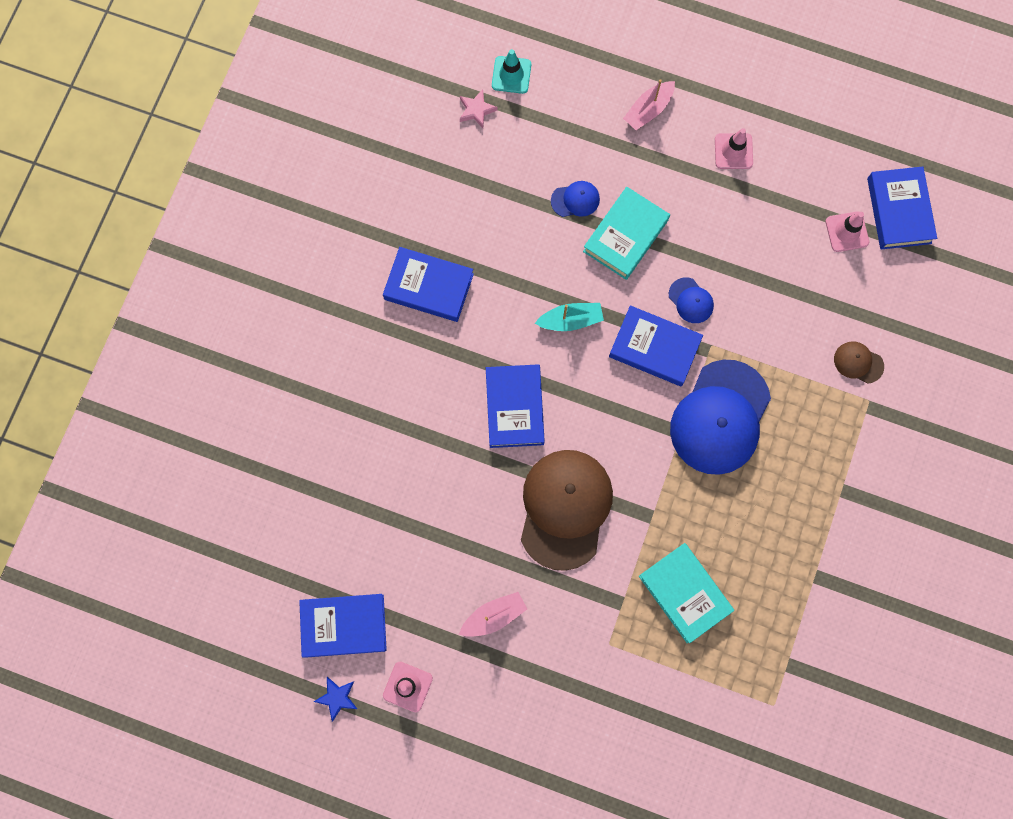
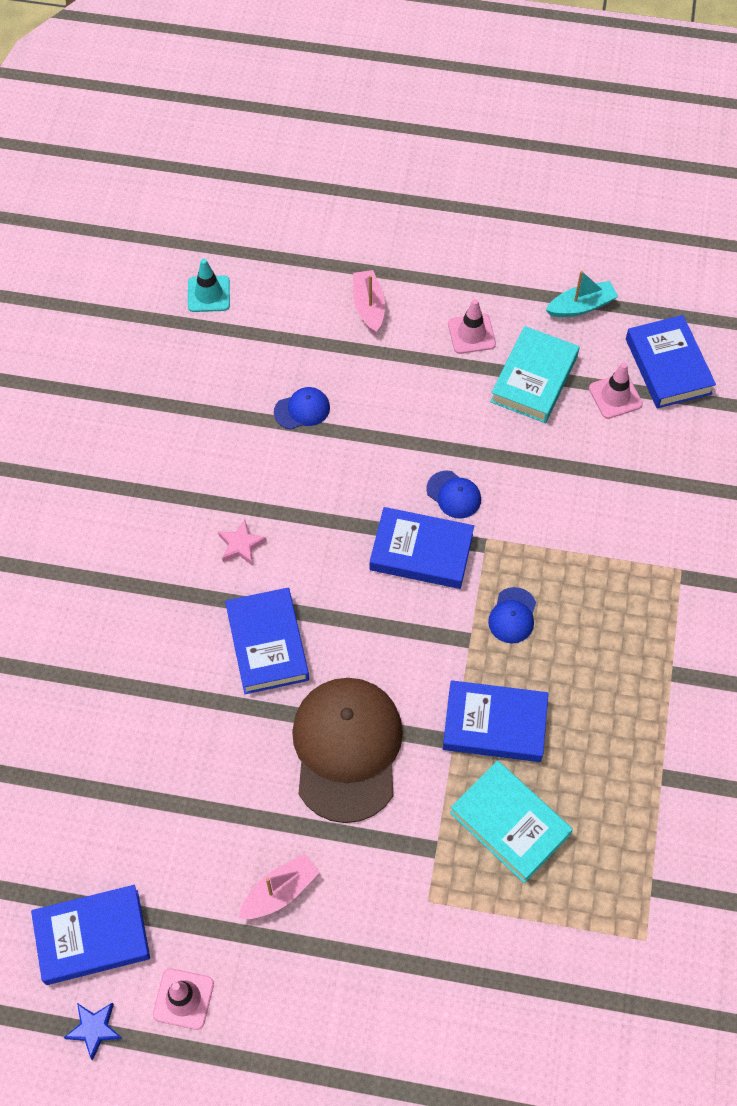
camera: 10 degrees left, 15 degrees down
blue book [383,247,474,322] -> blue book moved to [443,680,548,762]
pink star [460,89,498,128] -> pink star moved to [218,520,267,566]
turquoise boat [535,303,604,331] -> turquoise boat moved to [546,271,618,317]
turquoise book [583,187,670,280] -> turquoise book moved to [490,326,580,423]
pink boat [623,79,675,130] -> pink boat turned 135 degrees clockwise [353,270,385,333]
blue cap [670,360,771,475] -> blue cap [488,587,536,643], size x0.43
brown cap [834,341,884,384] -> none

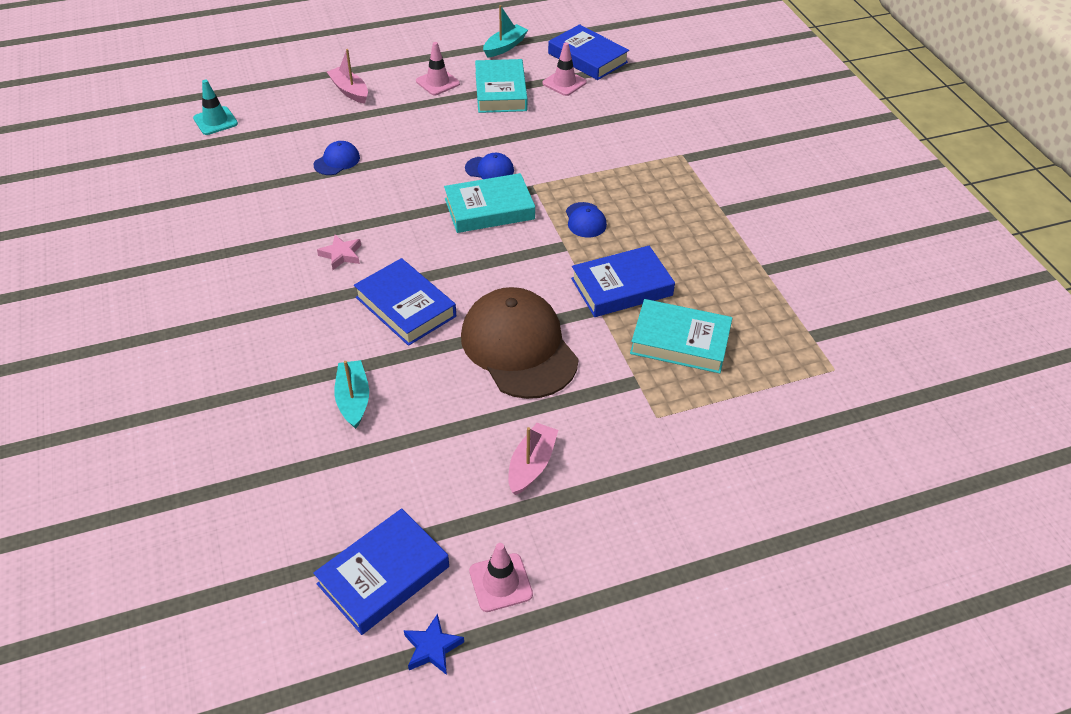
camera: 30 degrees left, 15 degrees down
blue book [370,507,474,589] -> turquoise book [444,173,535,233]
none -> turquoise boat [334,360,369,429]

